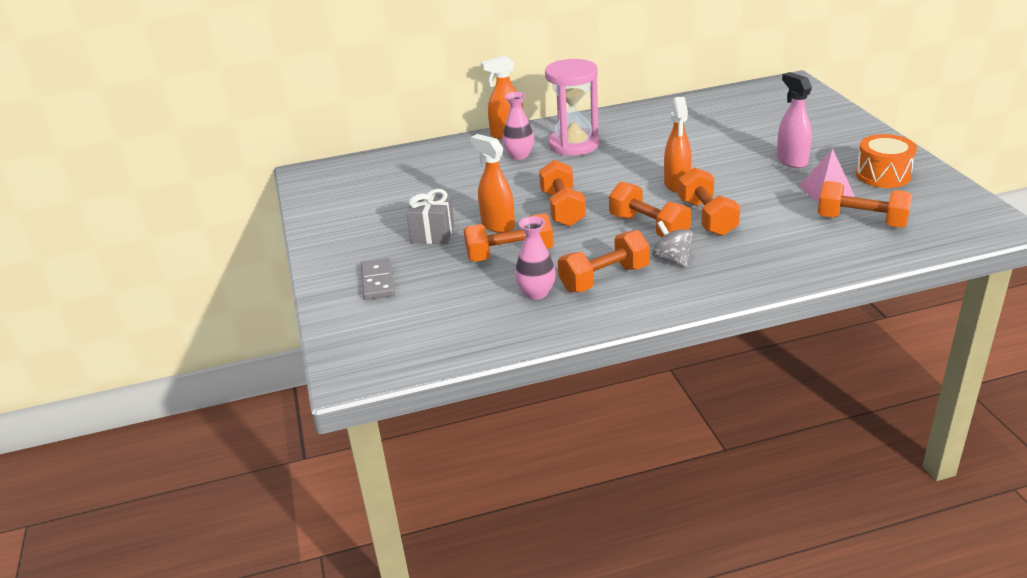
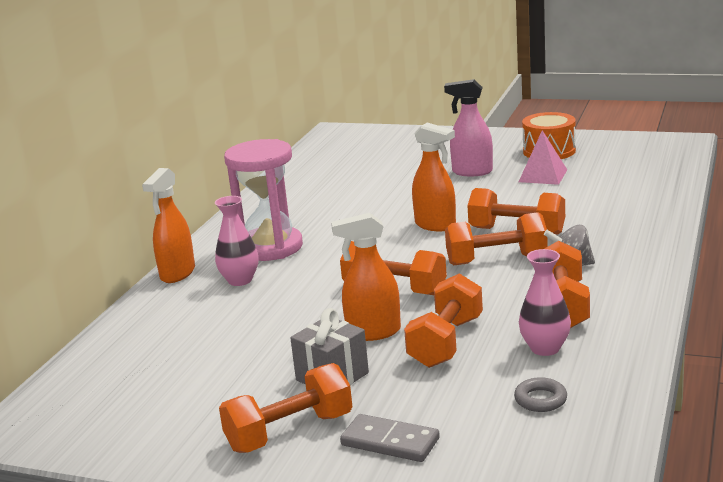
camera: 55 degrees left, 10 degrees down
orange dumbbell [818,181,912,228] -> orange dumbbell moved to [219,363,353,453]
none -> grey ring [514,377,567,412]

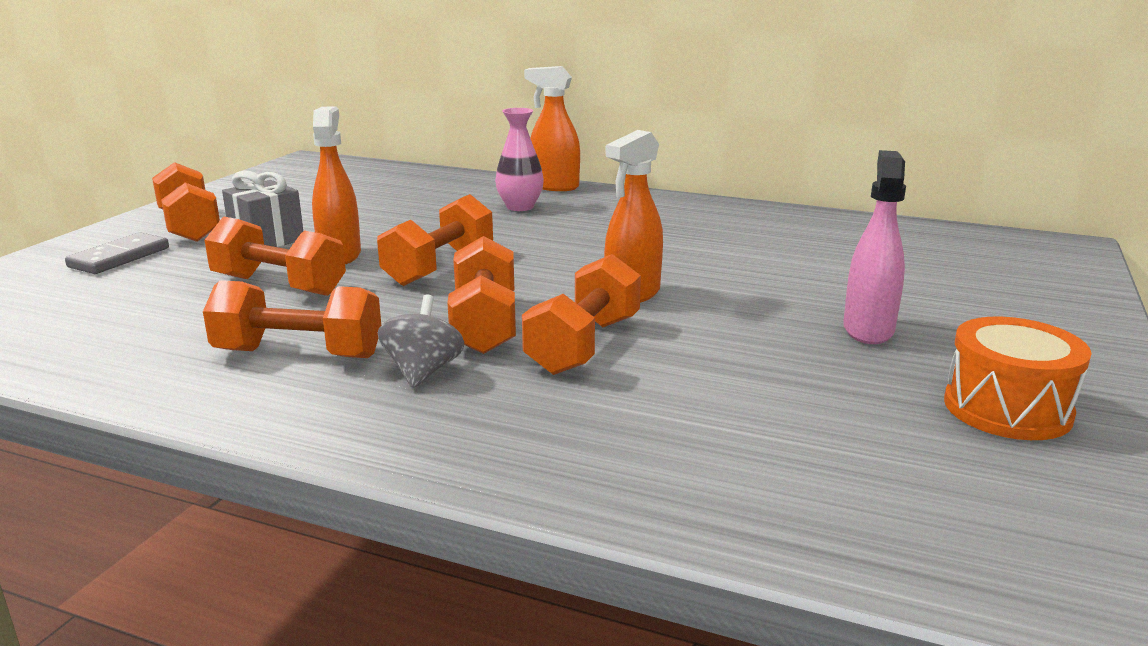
camera: 90 degrees right, 0 degrees up
pink hourglass [224,139,303,261] -> none
grey ring [514,377,567,412] -> none
pink pyramid [519,130,567,185] -> none
pink vase [519,249,571,356] -> none

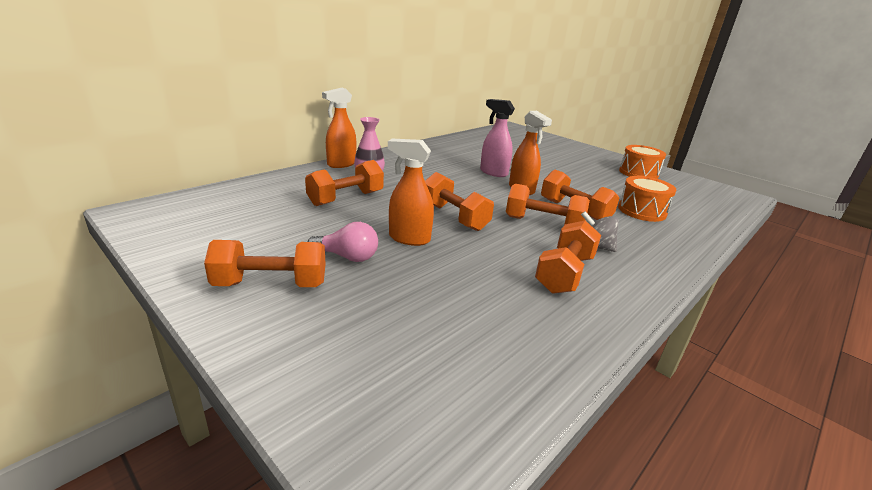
camera: 70 degrees left, 5 degrees up
grey domino [65,232,169,274] -> none
orange dumbbell [204,217,346,296] -> orange dumbbell moved to [305,160,384,206]
grey gift [222,171,303,247] -> pink light bulb [308,222,378,262]
pink spray bottle [843,150,906,344] -> pink spray bottle moved to [480,99,515,177]
none -> orange drum [618,176,676,222]

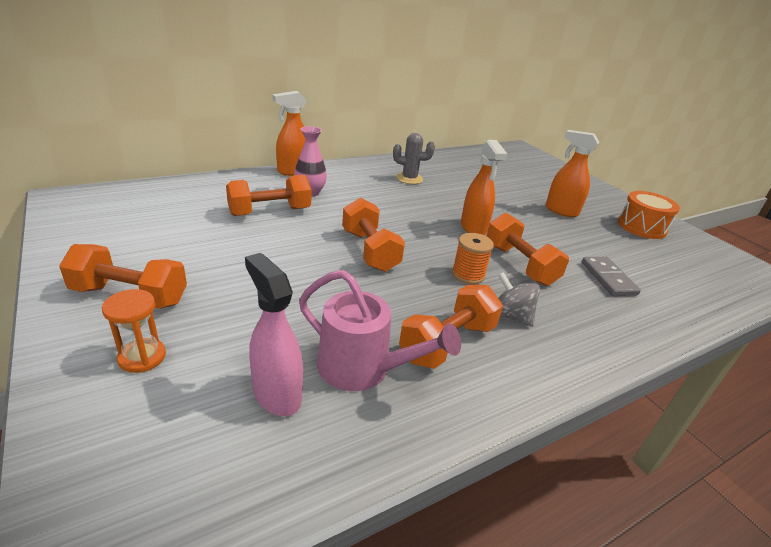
camera: 15 degrees right, 5 degrees up
pink light bulb [308,222,378,262] -> none
orange spray bottle [388,139,434,246] -> orange spray bottle moved to [546,130,600,217]
pink spray bottle [480,99,515,177] -> pink spray bottle moved to [245,253,303,416]
orange dumbbell [506,184,590,225] -> orange spool [452,233,494,284]
orange drum [618,176,676,222] -> grey domino [582,257,641,296]
none -> orange hourglass [102,289,166,373]
none -> pink watering can [299,270,461,391]
none -> grey cactus [393,133,435,184]

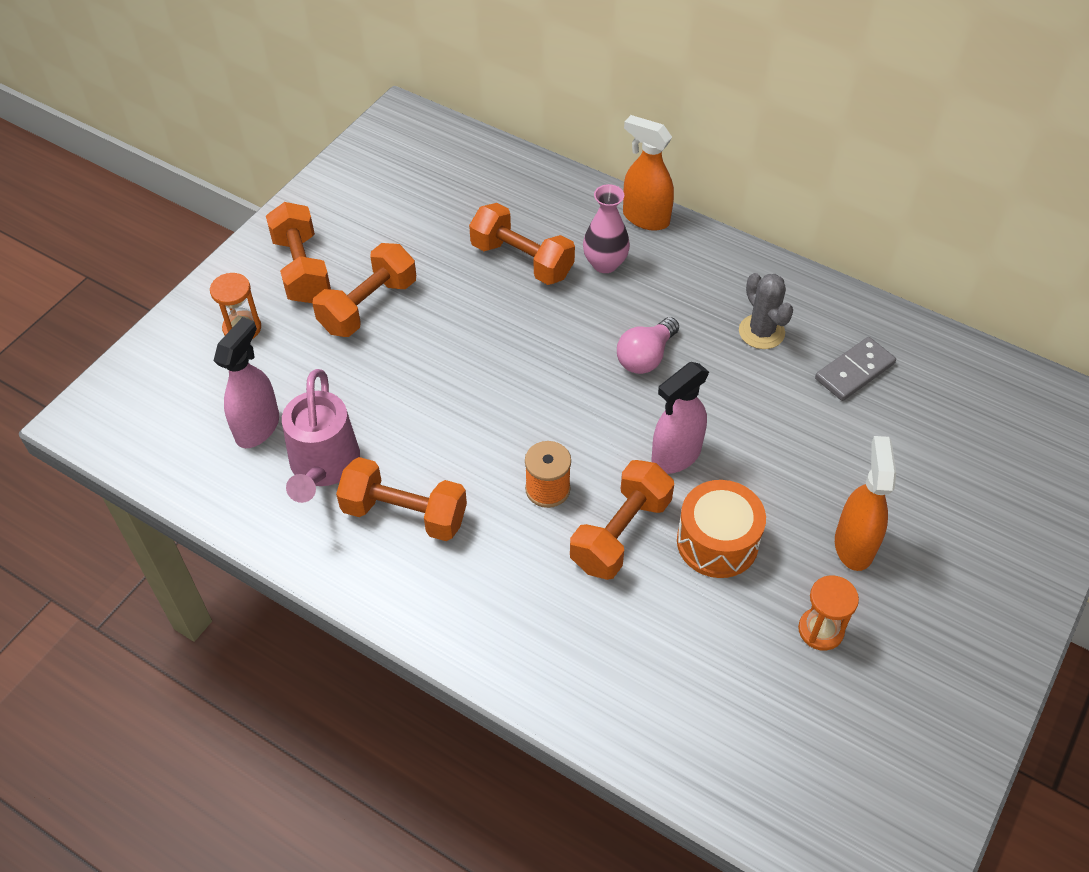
camera: 65 degrees right, 20 degrees up
orange dumbbell [342,198,405,272] -> orange dumbbell moved to [312,243,416,337]
orange spray bottle [461,140,507,235] -> pink spray bottle [651,362,709,474]
grey spinning top [498,272,540,327] -> none
grey domino [582,257,641,296] -> grey domino moved to [815,337,896,401]
orange drum [618,191,680,239] -> orange drum moved to [677,480,766,578]
none -> pink light bulb [617,317,679,374]
none -> orange hourglass [798,575,859,651]

